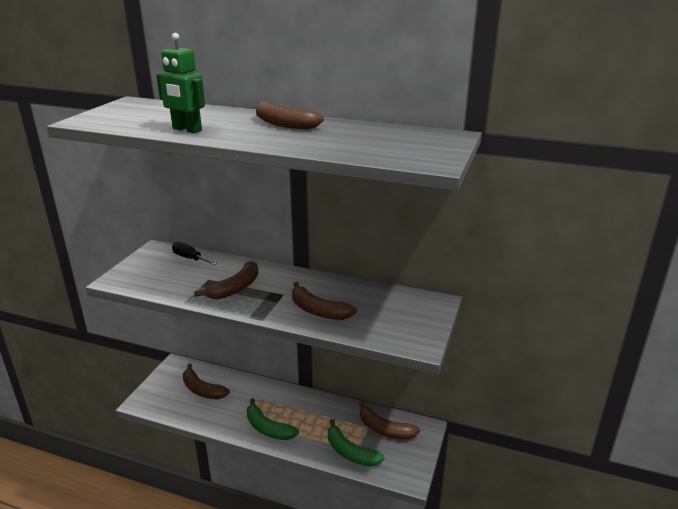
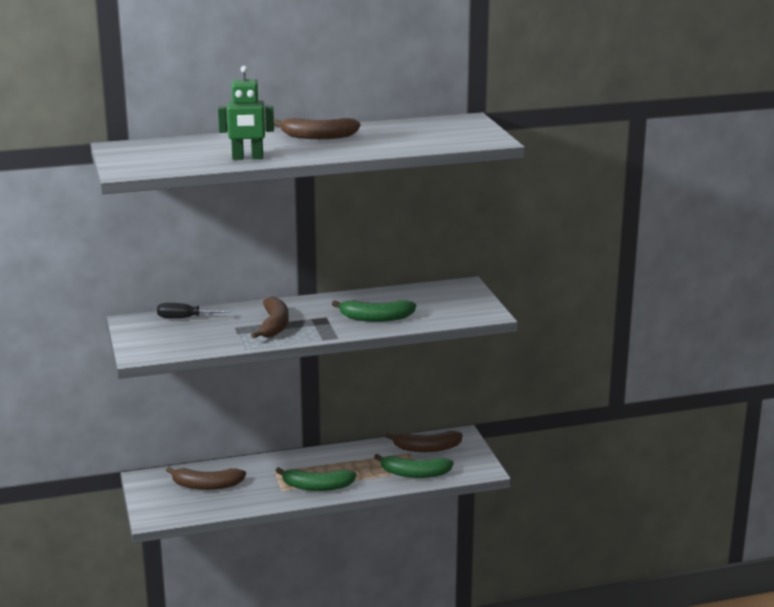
camera: 35 degrees left, 5 degrees down
brown banana [292,282,357,320] -> green banana [332,300,416,322]

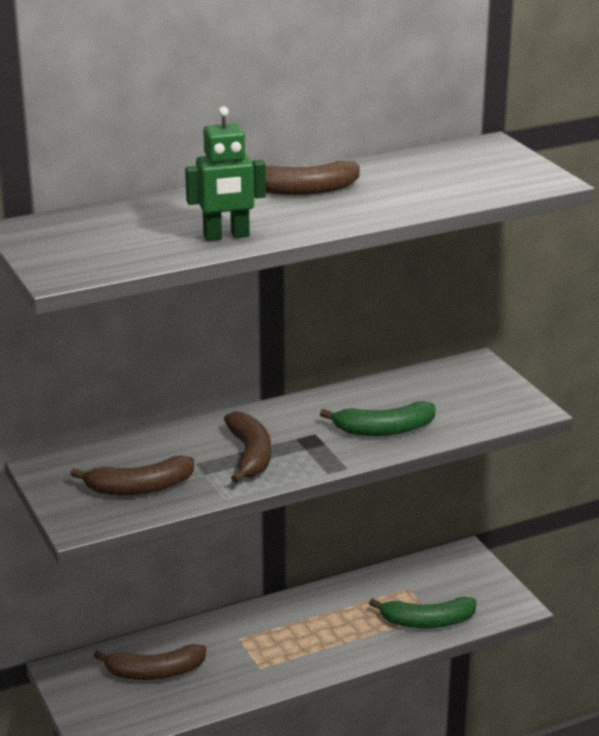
camera: 10 degrees left, 5 degrees up
black screwdriver [157,303,230,318] -> none
green banana [276,467,356,491] -> none
brown banana [385,431,462,452] -> brown banana moved to [70,456,194,496]

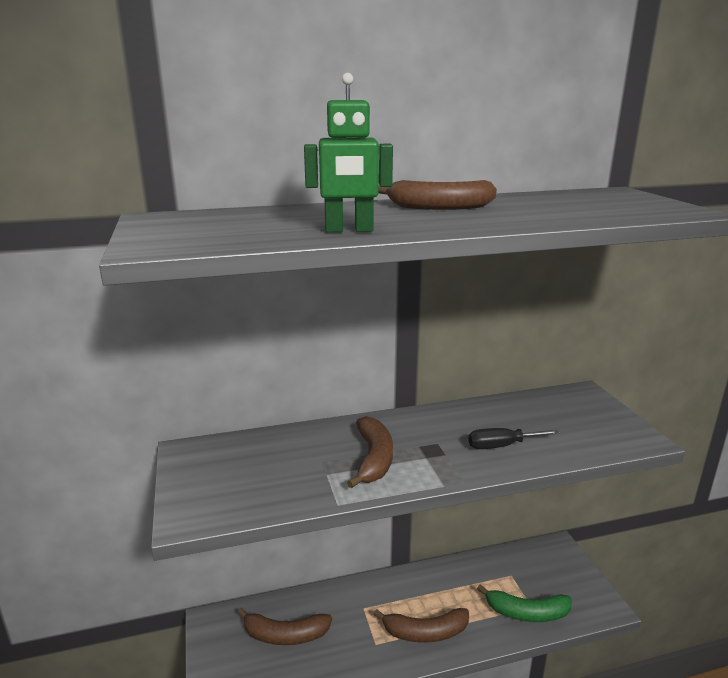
camera: 10 degrees right, 5 degrees down
brown banana [70,456,194,496] -> brown banana moved to [373,608,469,643]
green banana [320,401,435,436] -> black screwdriver [468,428,560,449]

